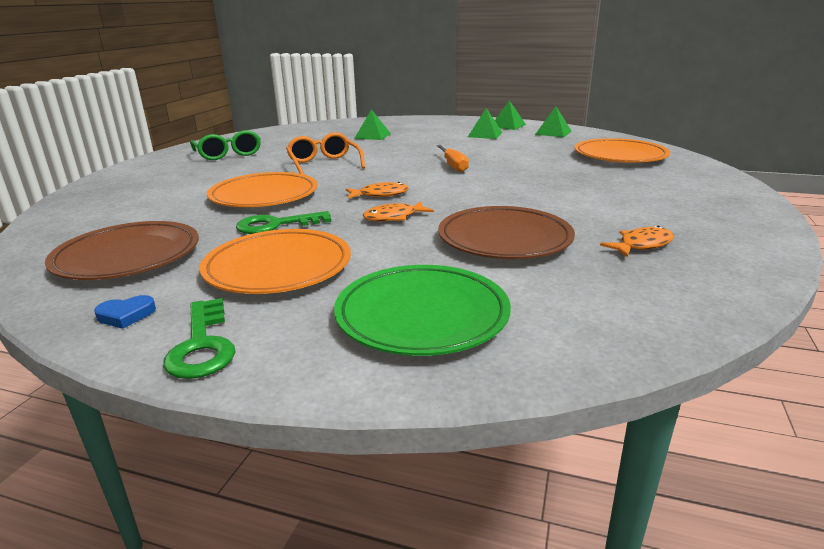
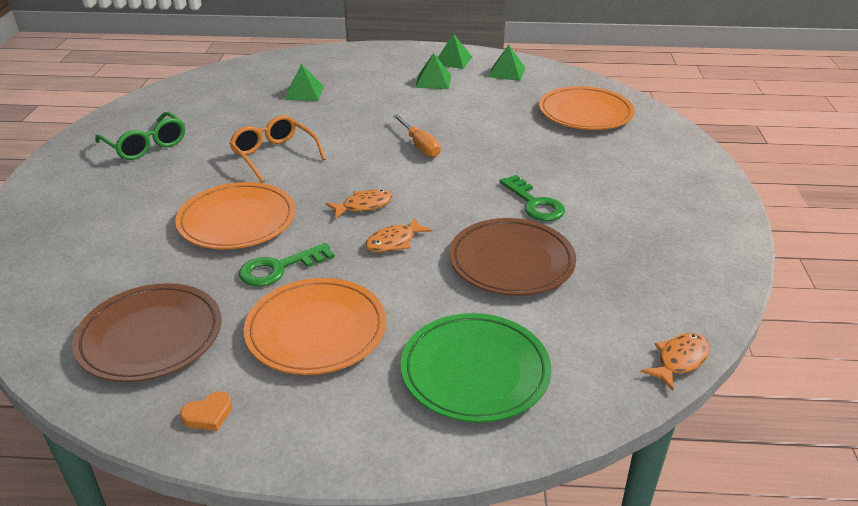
camera: 15 degrees left, 10 degrees up
blue heart [94,295,156,329] -> orange heart [180,391,232,431]
green key [163,298,235,379] -> green key moved to [500,175,565,221]
orange fish [600,226,674,257] -> orange fish moved to [641,333,710,391]

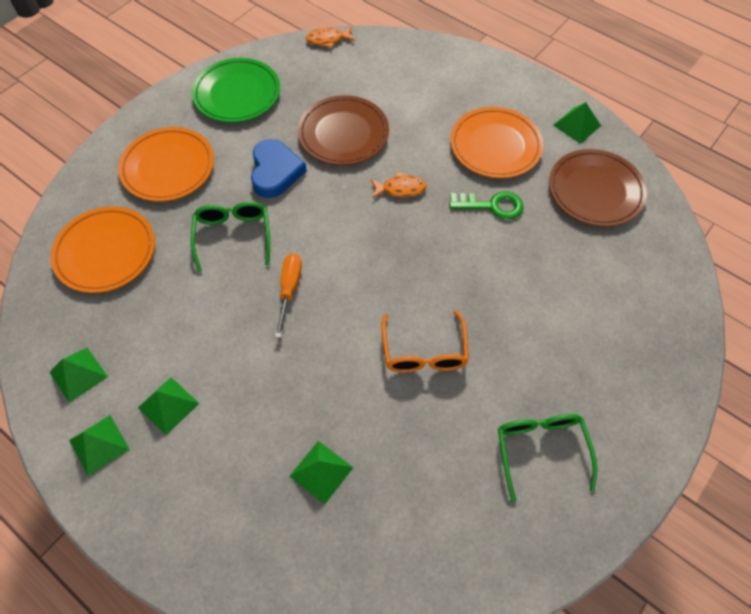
camera: 145 degrees left, 25 degrees up
orange plate [175,182,296,249] -> orange plate moved to [118,127,214,202]
orange heart [180,391,232,431] -> green pyramid [553,102,601,144]
orange fish [326,190,393,219] -> none
green plate [401,313,551,423] -> green plate moved to [192,58,280,122]
green key [500,175,565,221] -> blue heart [251,139,307,198]
none -> green glasses [191,202,270,272]

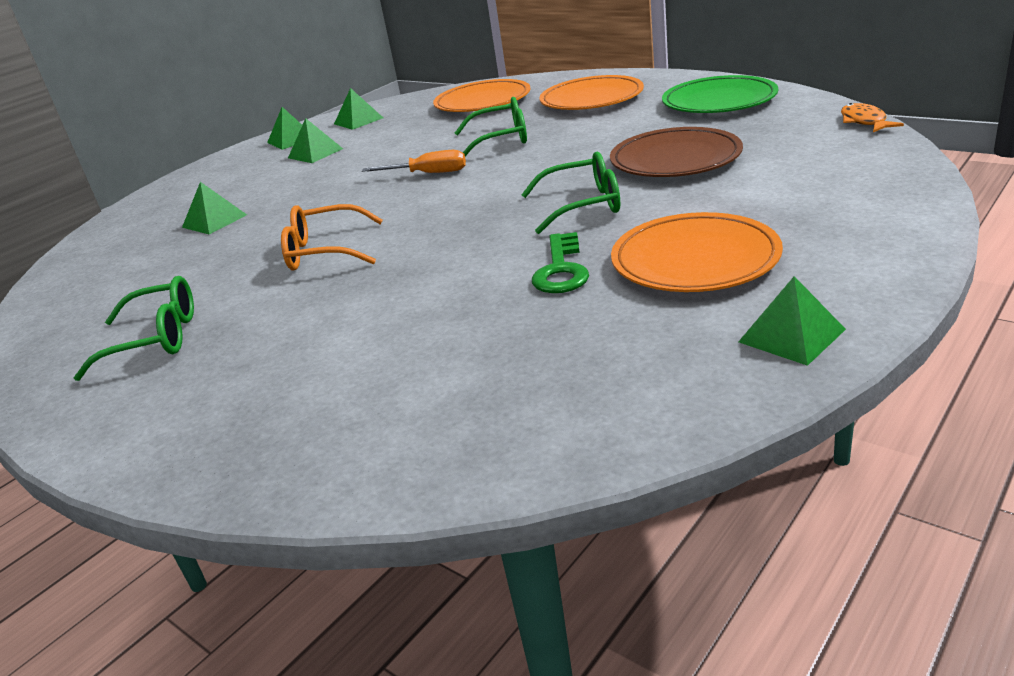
camera: 95 degrees right, 30 degrees down
blue heart [251,139,307,198] -> none
orange fish [371,172,427,198] -> green glasses [521,152,620,234]
brown plate [549,149,647,227] -> none

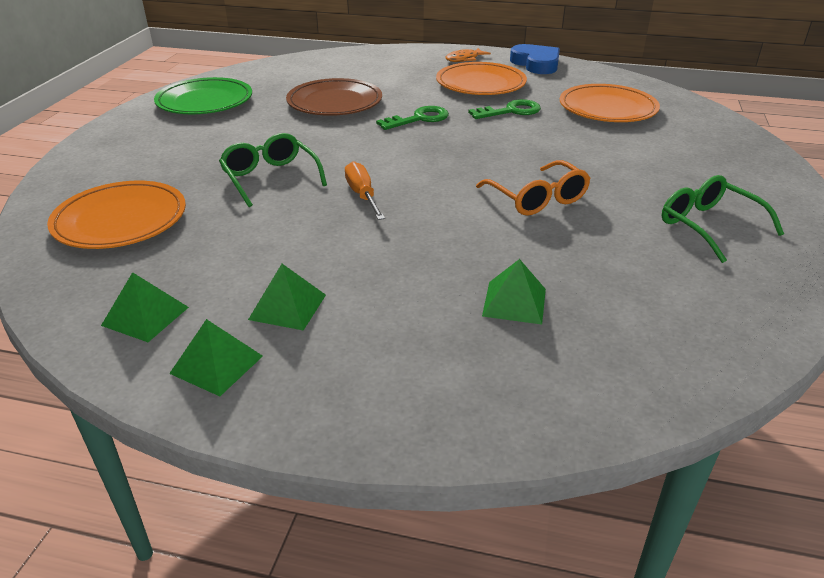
camera: 120 degrees left, 5 degrees up
green glasses [521,152,620,234] -> green key [376,106,449,130]
orange plate [539,75,644,110] -> orange plate moved to [560,84,660,122]
green pyramid [738,276,846,366] -> blue heart [510,44,560,74]
orange fish [841,103,904,132] -> orange fish moved to [445,48,491,62]

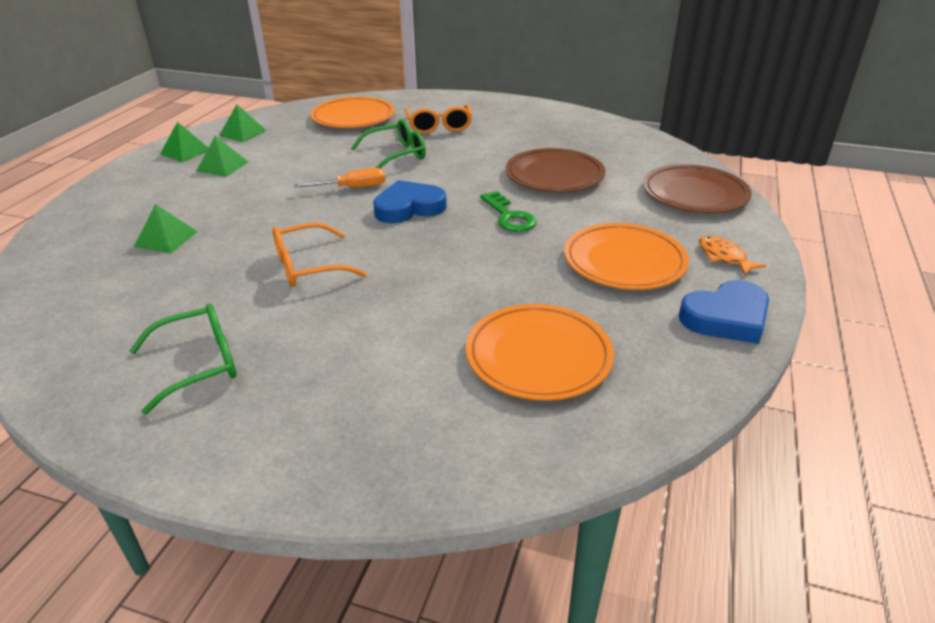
camera: 95 degrees right, 0 degrees up
green plate [154,77,252,114] -> none
green key [468,99,541,119] -> none
none -> blue heart [373,180,447,223]
none -> orange glasses [405,104,472,134]
none -> brown plate [643,164,752,213]

